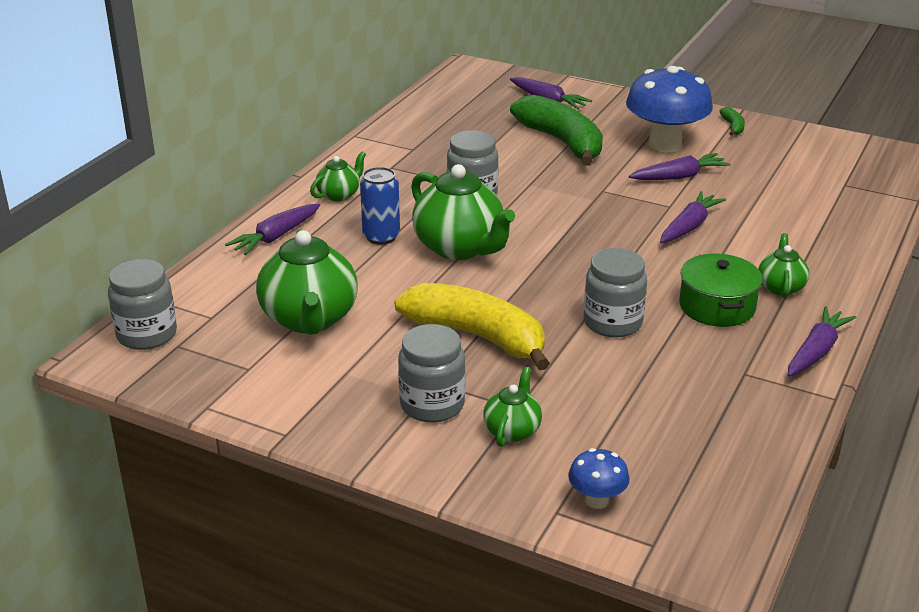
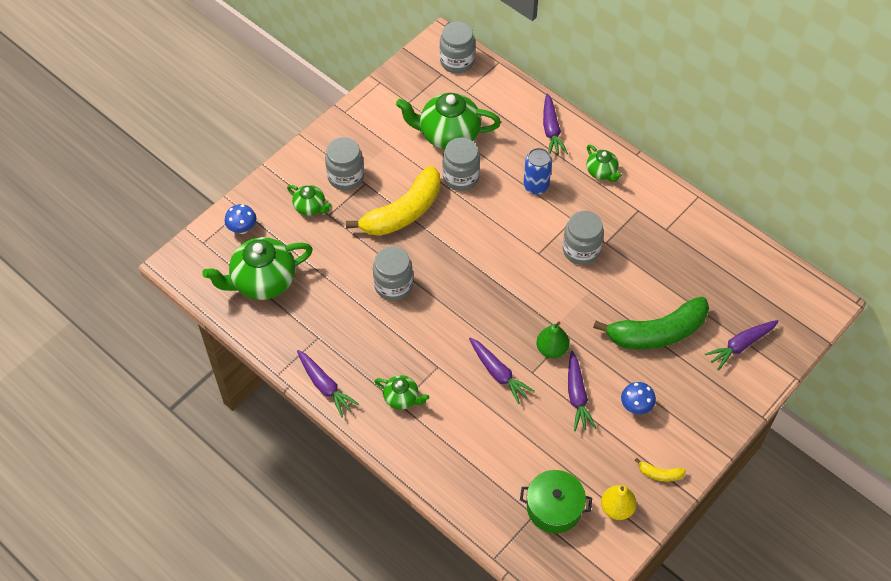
camera: 105 degrees right, 25 degrees up
purple carrot [225,204,320,255] -> purple carrot turned 150 degrees counterclockwise [543,93,568,155]
green teapot [411,164,515,260] -> green teapot moved to [202,237,313,300]
blue mushroom [626,66,713,152] -> blue mushroom [621,382,656,414], size x0.47
green pot [679,254,763,327] -> green pot moved to [520,470,592,533]
green banana [719,107,745,136] -> yellow banana [635,458,686,481]
none -> grey jar [442,138,480,191]
none -> green pear [536,321,569,358]
none -> yellow pear [601,485,637,520]

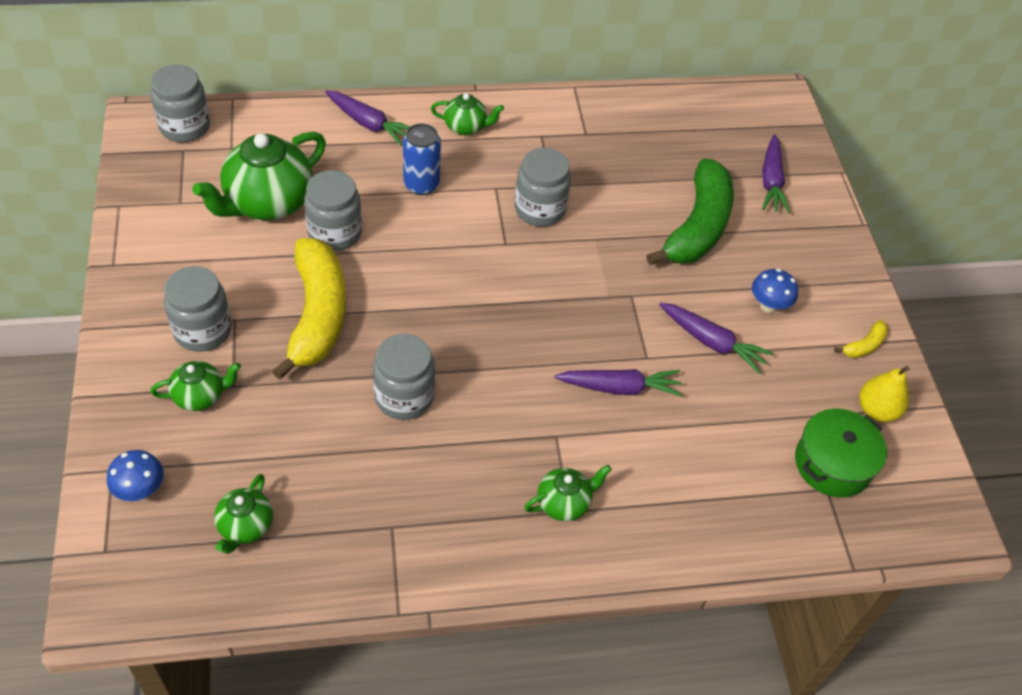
camera: 55 degrees left, 5 degrees down
green teapot [202,237,313,300] -> green teapot [214,474,273,554], size x0.52
purple carrot [297,350,359,417] -> none
green pear [536,321,569,358] -> none

